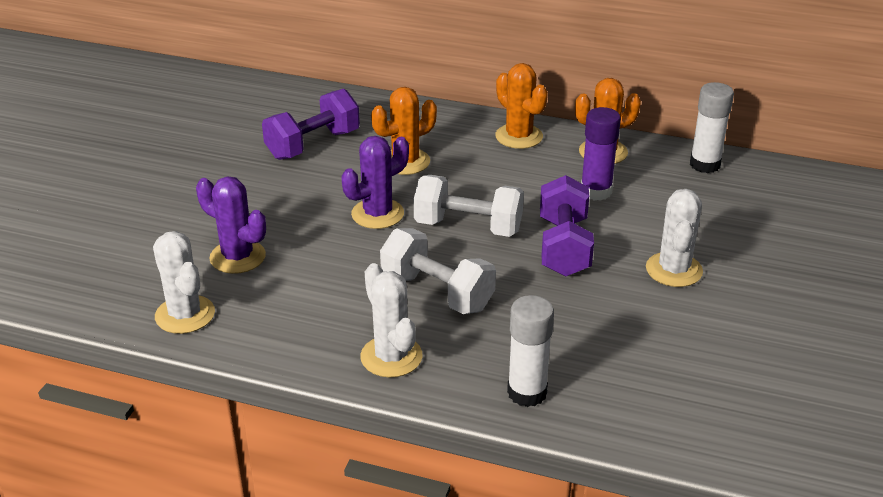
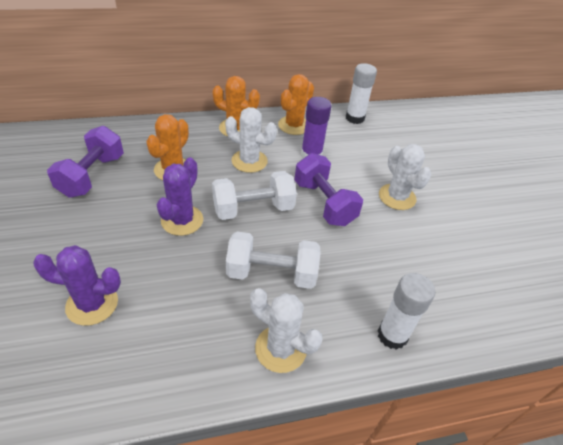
camera: 35 degrees left, 10 degrees up
white cactus [153,231,215,334] -> white cactus moved to [225,107,277,173]

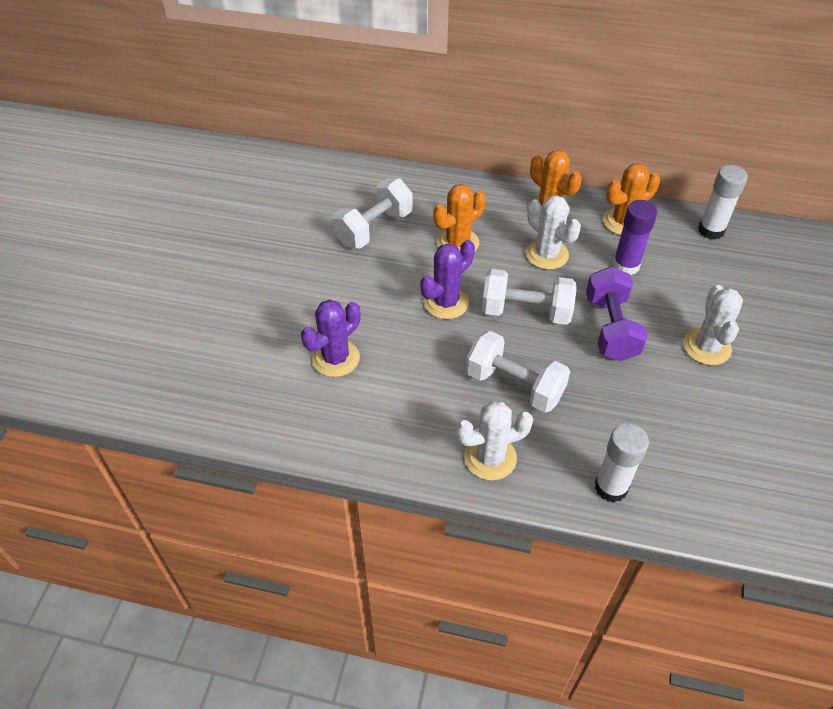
camera: 30 degrees right, 5 degrees up
purple cactus [33,245,121,326] -> purple cactus turned 75 degrees counterclockwise [301,299,361,377]
purple dumbbell [47,126,124,198] -> white dumbbell [332,178,413,249]
white cactus [250,288,323,373] -> white cactus turned 75 degrees counterclockwise [456,401,533,480]

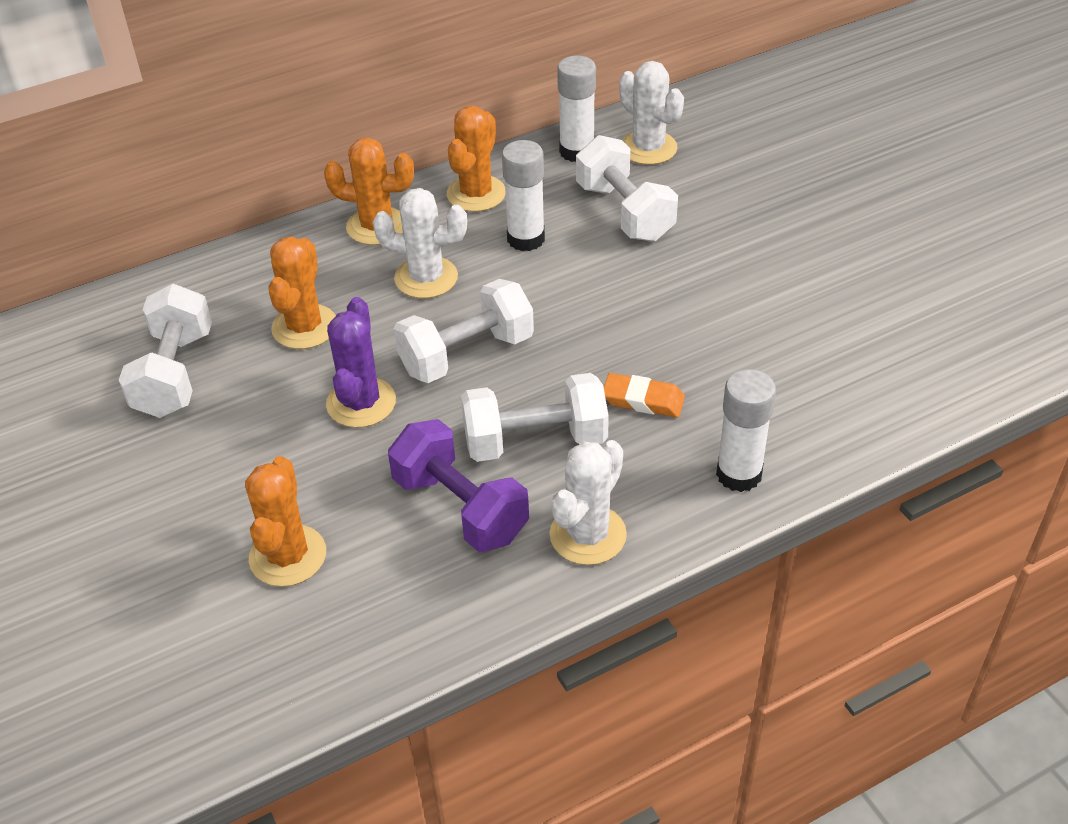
camera: 40 degrees left, 5 degrees down
purple cactus [301,299,361,377] -> orange cactus [245,456,326,587]
purple dumbbell [586,266,648,361] -> purple dumbbell moved to [388,419,529,552]
purple glue stick [612,200,657,275] -> white glue stick [502,140,545,251]
white cactus [683,285,743,365] -> white cactus moved to [619,61,684,165]
none -> white dumbbell [576,135,678,242]
none -> orange eraser [604,373,685,417]

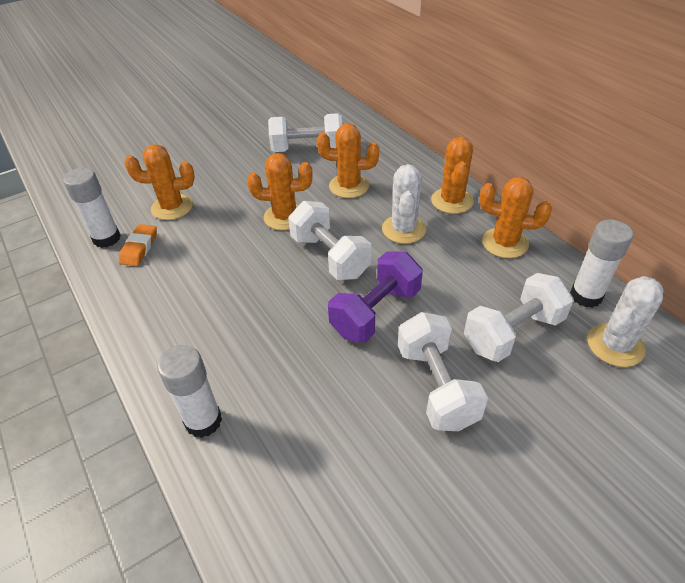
camera: 85 degrees right, 0 degrees up
purple cactus [326,297,396,428] -> orange cactus [247,153,313,230]
purple dumbbell [388,419,529,552] -> purple dumbbell moved to [328,252,423,343]
white dumbbell [461,373,609,462] -> white dumbbell moved to [398,312,488,431]
white glue stick [502,140,545,251] -> white glue stick moved to [63,168,121,248]
white cactus [550,440,627,565] -> none
orange eraser [604,373,685,417] -> orange eraser moved to [119,224,157,266]

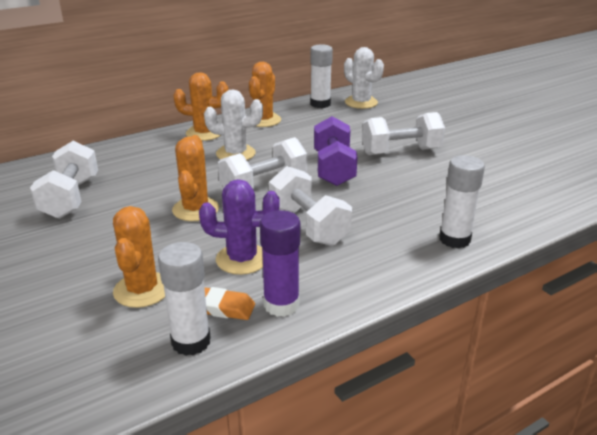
camera: 90 degrees left, 15 degrees down
orange cactus [317,123,379,198] -> none
purple dumbbell [328,252,423,343] -> purple dumbbell turned 45 degrees clockwise [314,116,358,186]
white dumbbell [464,273,574,362] -> white dumbbell moved to [269,166,352,246]
none -> purple cactus [199,179,280,275]
none -> purple glue stick [260,210,300,317]

